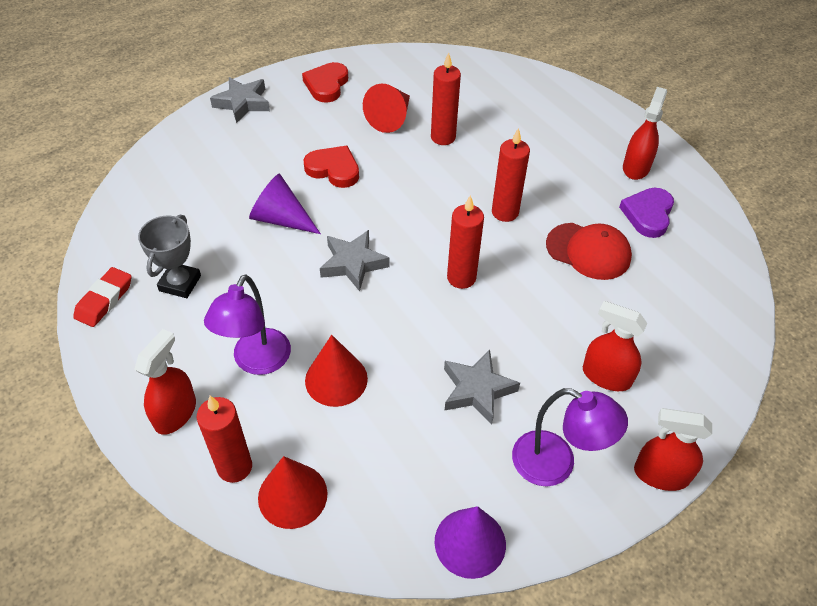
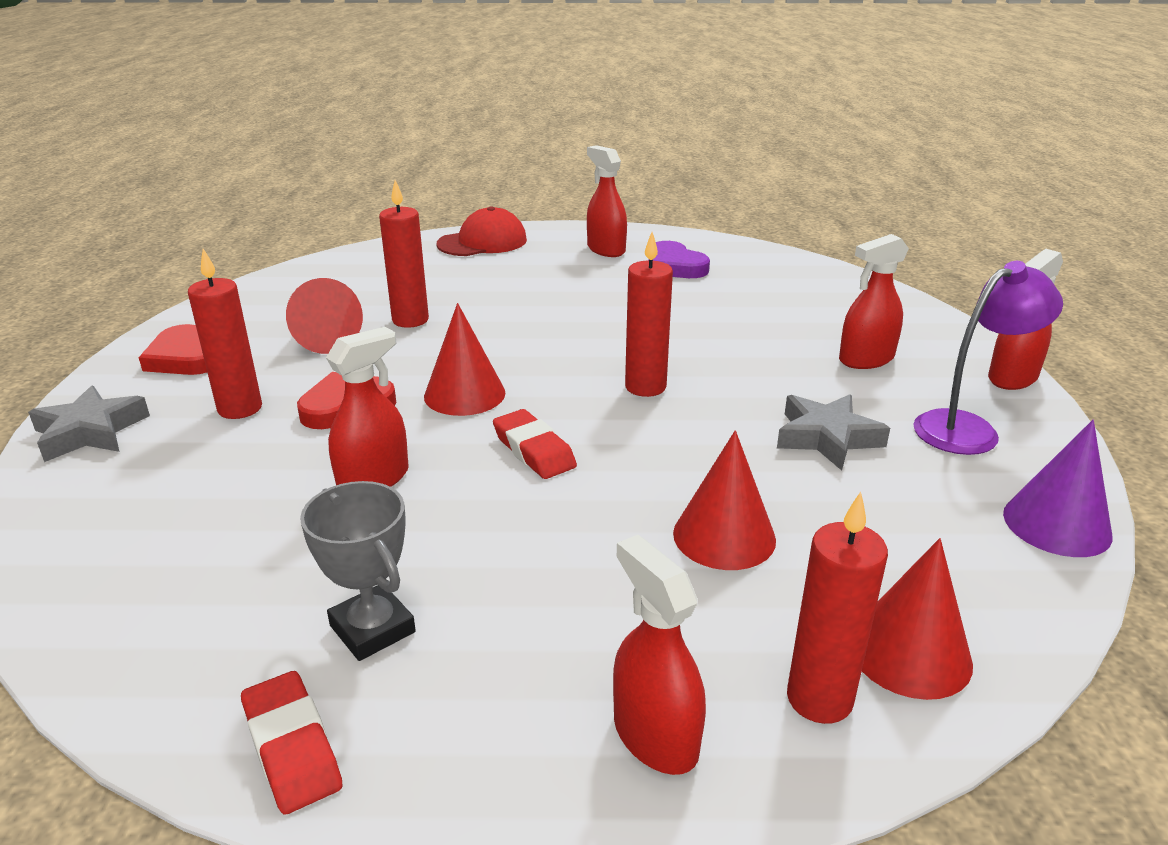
camera: 55 degrees left, 20 degrees down
purple lamp [204,274,291,375] -> none
purple cone [249,174,321,234] -> red spray bottle [326,327,409,487]
grey star [320,230,390,291] -> red eraser [493,409,577,479]
red candle [492,128,530,222] -> red candle moved to [188,249,262,419]
red cap [546,223,632,280] -> red cap moved to [436,206,527,256]
none -> red cone [424,303,505,416]

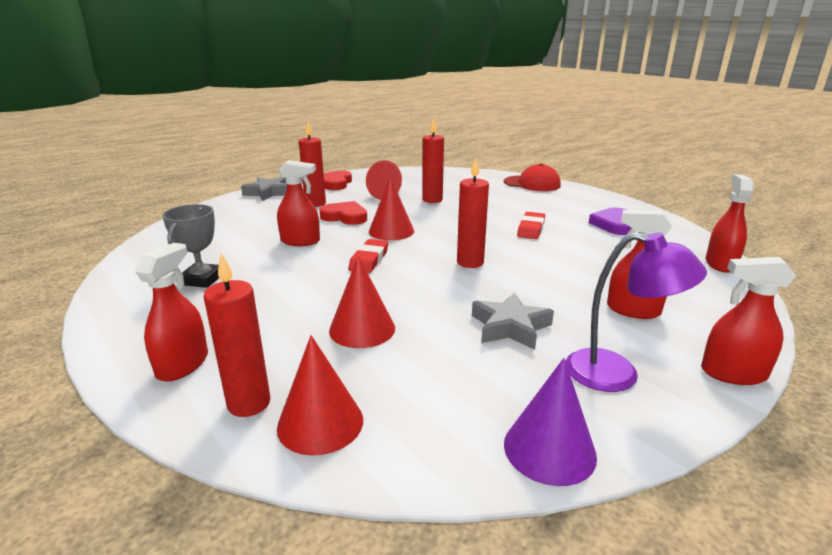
camera: 50 degrees right, 5 degrees down
red eraser [241,671,343,815] -> red eraser moved to [517,212,545,239]
red spray bottle [587,145,627,257] -> red spray bottle moved to [706,174,754,273]

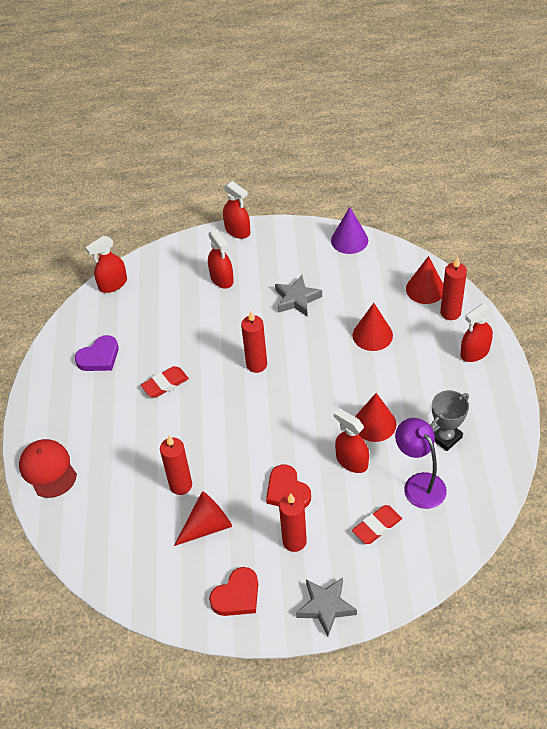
camera: 140 degrees left, 25 degrees up
red eraser [348,239,388,274] -> red eraser moved to [352,505,402,544]
red cone [369,176,414,240] -> red cone moved to [355,393,397,442]
purple lamp [566,233,707,392] -> purple lamp moved to [395,418,447,509]

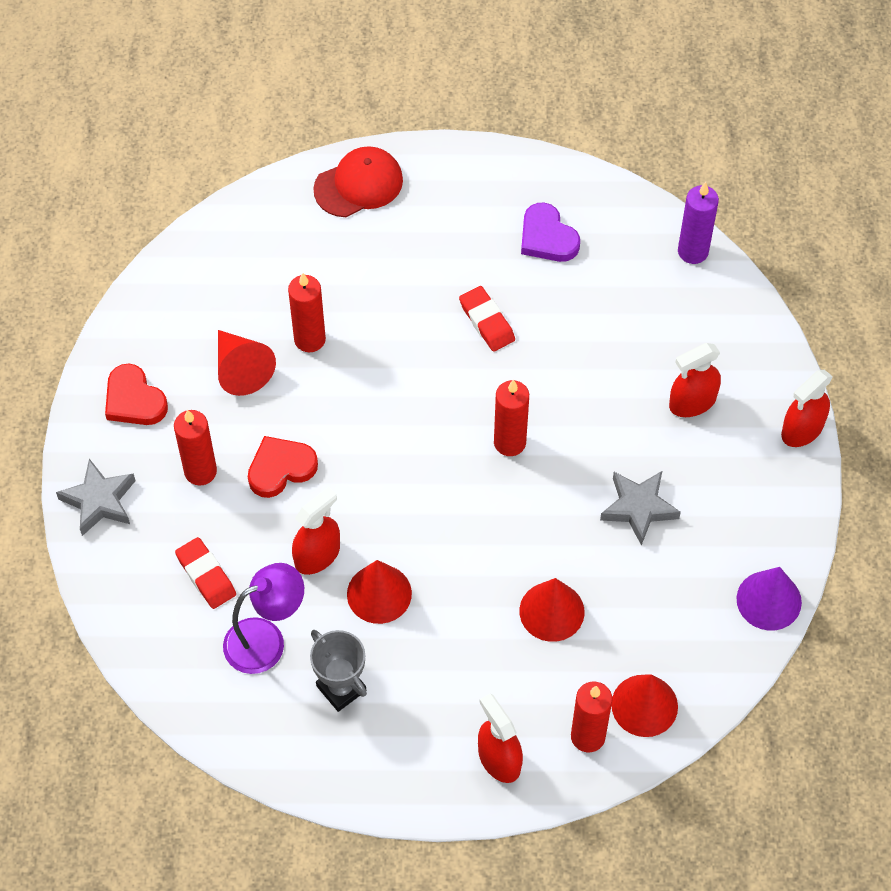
camera: 90 degrees right, 10 degrees up
red spray bottle [85,236,127,293] -> purple candle [678,182,719,264]

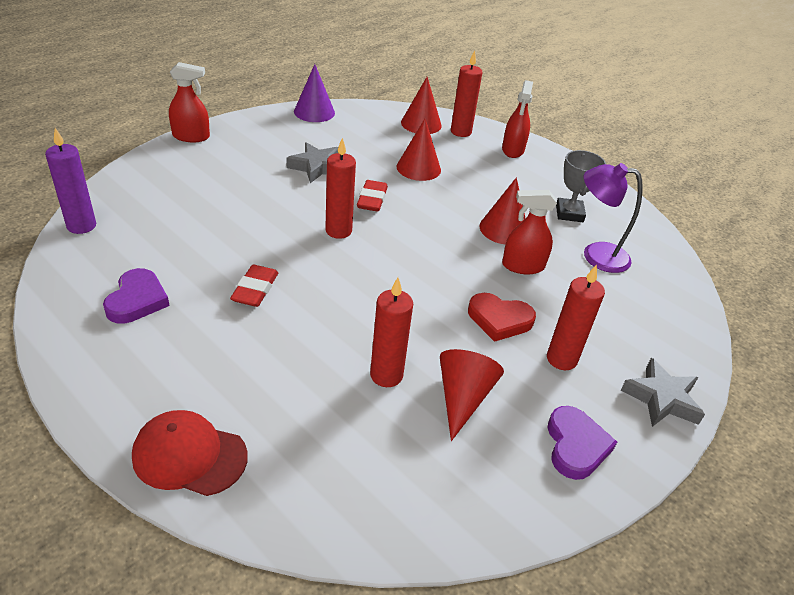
camera: 140 degrees left, 20 degrees down
red heart [105,364,168,425] -> purple heart [547,406,617,480]
red eraser [175,537,236,609] -> red eraser moved to [357,180,388,212]
red spray bottle [669,343,721,417] -> none

